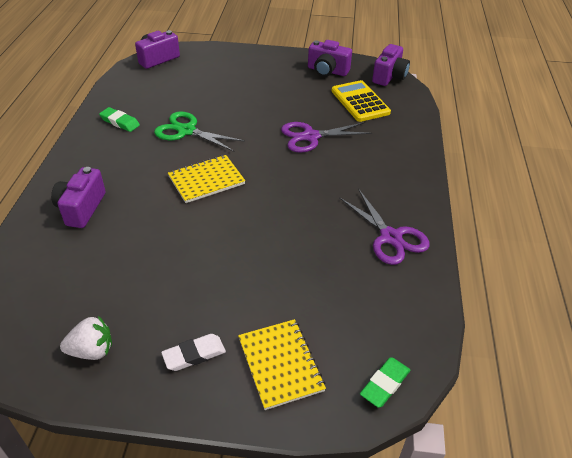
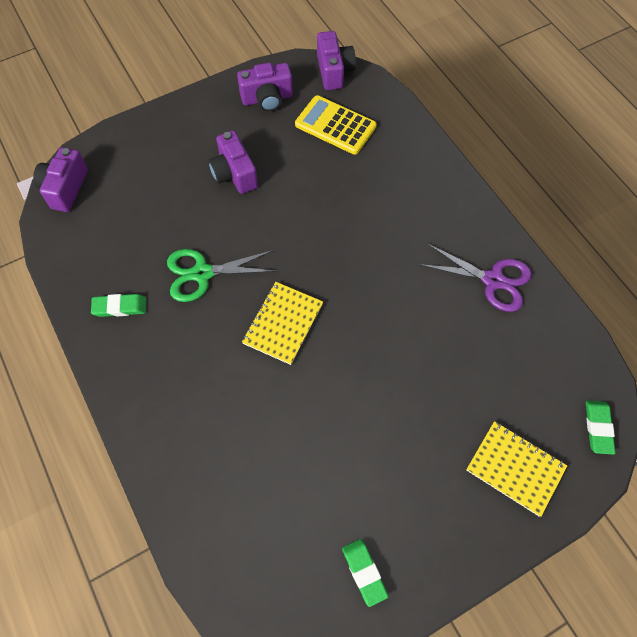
camera: 35 degrees left, 20 degrees up
purple camera [51,167,106,228] -> purple camera moved to [208,130,258,194]
white strawberry [60,316,112,360] -> green eraser [342,539,389,607]
white eraser [161,334,226,371] -> none
purple scissors [281,122,372,153] -> none

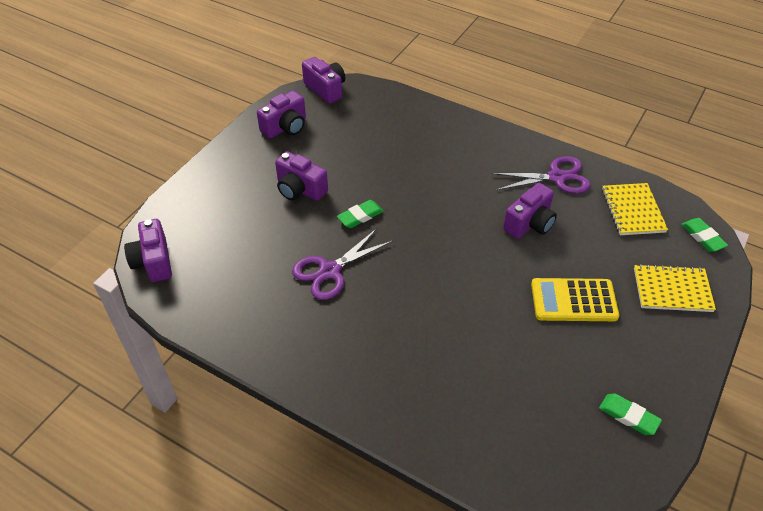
camera: 30 degrees left, 15 degrees down
green eraser [91,294,146,317] -> green eraser moved to [337,200,384,228]
green scissors [167,249,278,302] -> purple scissors [292,228,392,300]
yellow notebook [242,282,323,365] -> yellow notebook moved to [602,183,668,235]
yellow calculator [295,95,377,155] -> yellow calculator moved to [531,278,619,321]
none -> purple camera [503,183,557,239]

